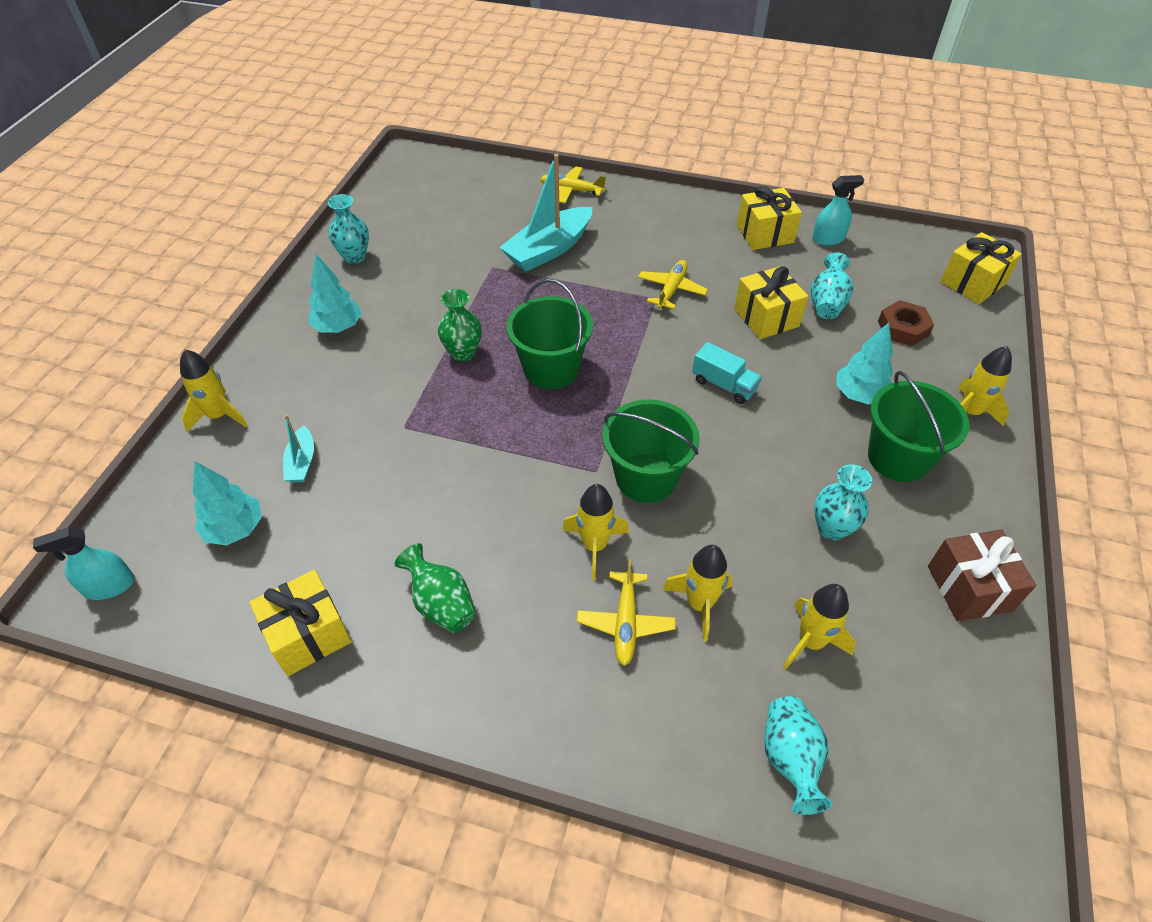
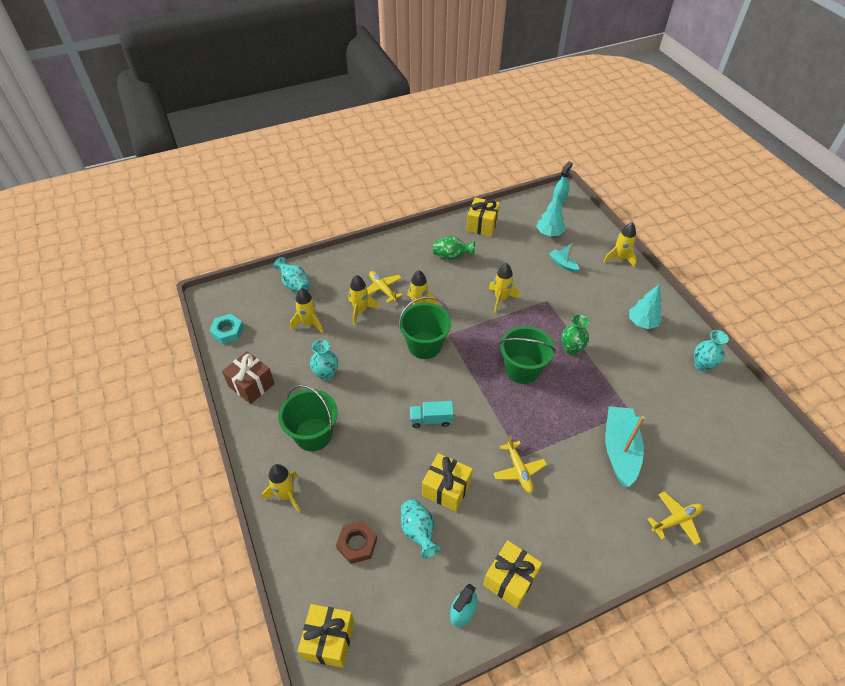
camera: 140 degrees right, 0 degrees up
turquoise tree [836,322,893,405] -> none
none -> turquoise nut [209,314,244,344]
none -> yellow rocket [489,263,519,312]

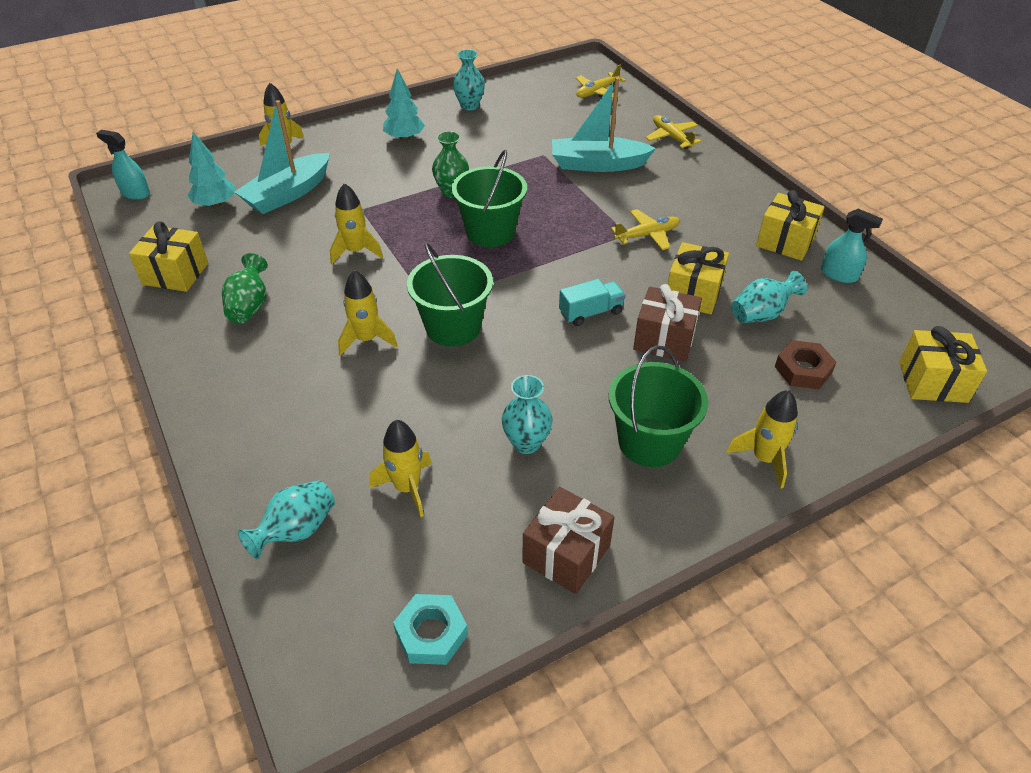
camera: 95 degrees left, 5 degrees down
yellow rocket [348,275,379,325] -> none
yellow plane [367,271,402,303] -> yellow plane moved to [576,64,626,98]
turquoise truck [410,401,454,428] -> turquoise truck turned 105 degrees counterclockwise [559,279,625,326]
turquoise boat [549,243,580,273] -> turquoise boat [235,100,330,214], size x2.00
none -> brown gift [633,284,702,362]

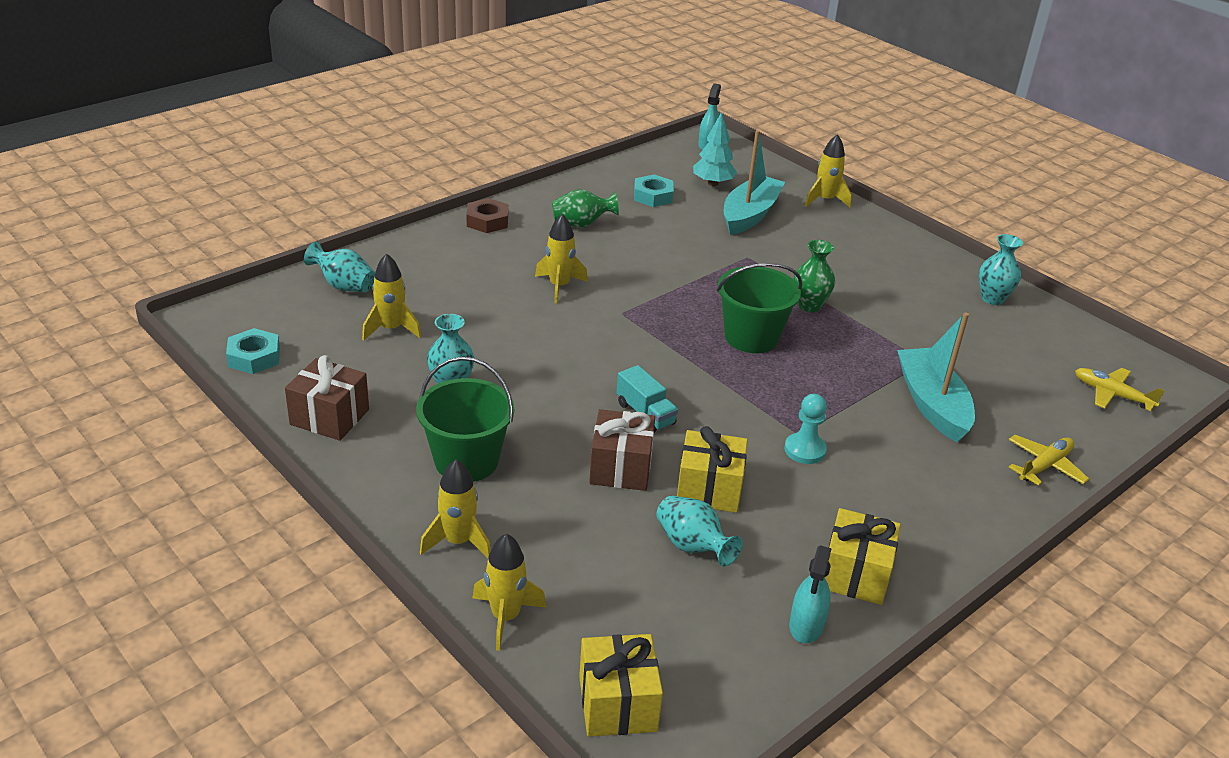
camera: 75 degrees right, 10 degrees down
yellow gift [129,221,208,292] -> none
turquoise boat [235,100,330,214] -> turquoise boat turned 90 degrees clockwise [724,130,785,235]
yellow rocket [330,183,383,264] -> yellow rocket moved to [472,533,546,651]
turquoise tree [383,68,425,141] -> none
green bucket [407,243,493,347] -> none
yellow plane [611,209,680,250] -> turquoise pawn [784,394,827,464]
brown nut [775,340,836,389] -> brown nut moved to [466,198,508,233]
none -> turquoise nut [634,174,674,207]

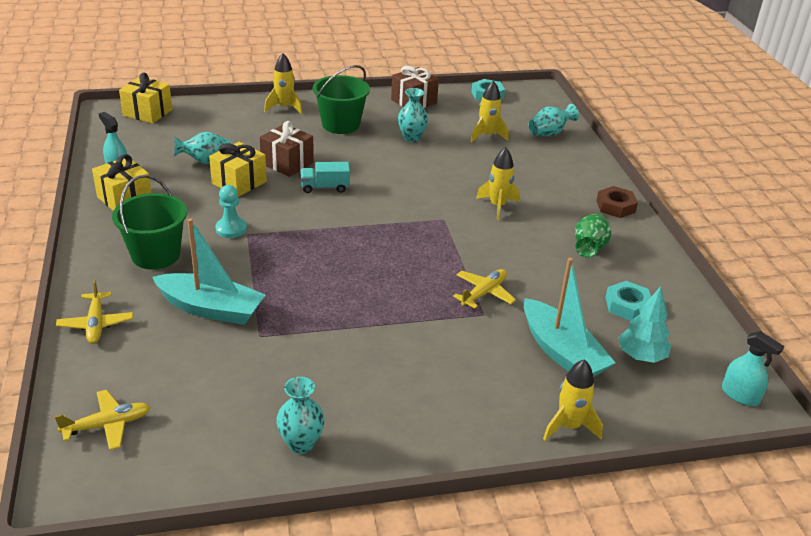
camera: 120 degrees right, 0 degrees up
yellow rocket [472,533,546,651] -> none
green bucket [717,263,802,353] -> green bucket moved to [112,175,187,269]
green vase [794,240,835,312] -> none
none -> yellow plane [453,269,516,309]

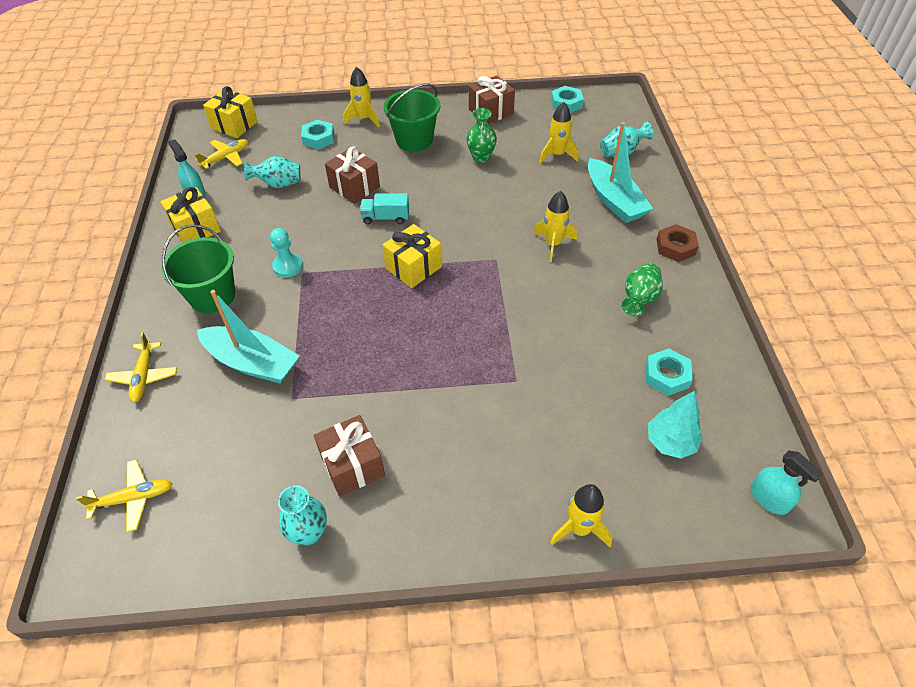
camera: 10 degrees right, 15 degrees up
yellow gift [209,142,267,197] -> yellow gift moved to [382,224,442,288]
turquoise vase [398,88,428,142] -> green vase [466,108,497,163]
yellow plane [453,269,516,309] -> yellow plane moved to [195,139,248,169]
turquoise boat [524,258,615,377] -> turquoise boat moved to [588,122,653,223]
none -> turquoise nut [301,120,334,149]
none -> brown gift [314,415,385,497]

